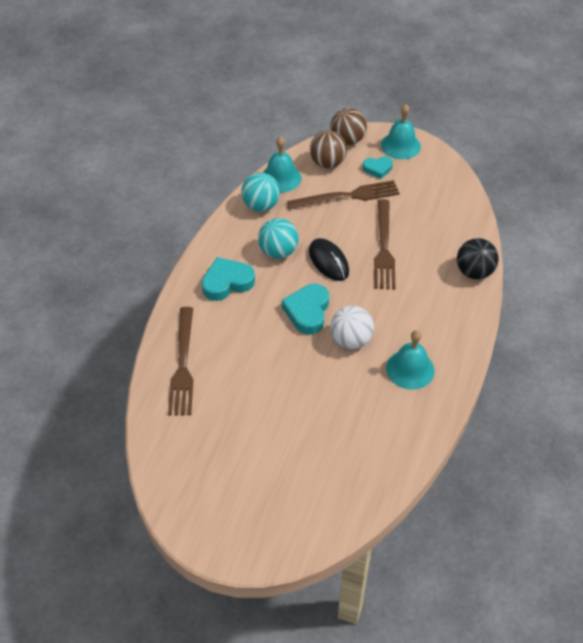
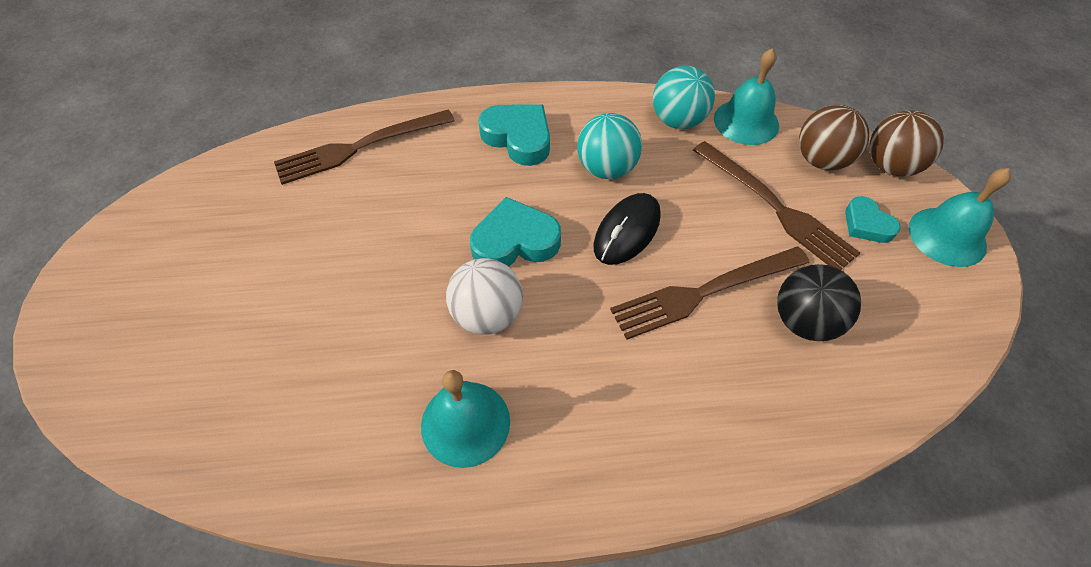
camera: 65 degrees right, 5 degrees up
black ball [457,238,499,279] -> black ball moved to [777,264,861,341]

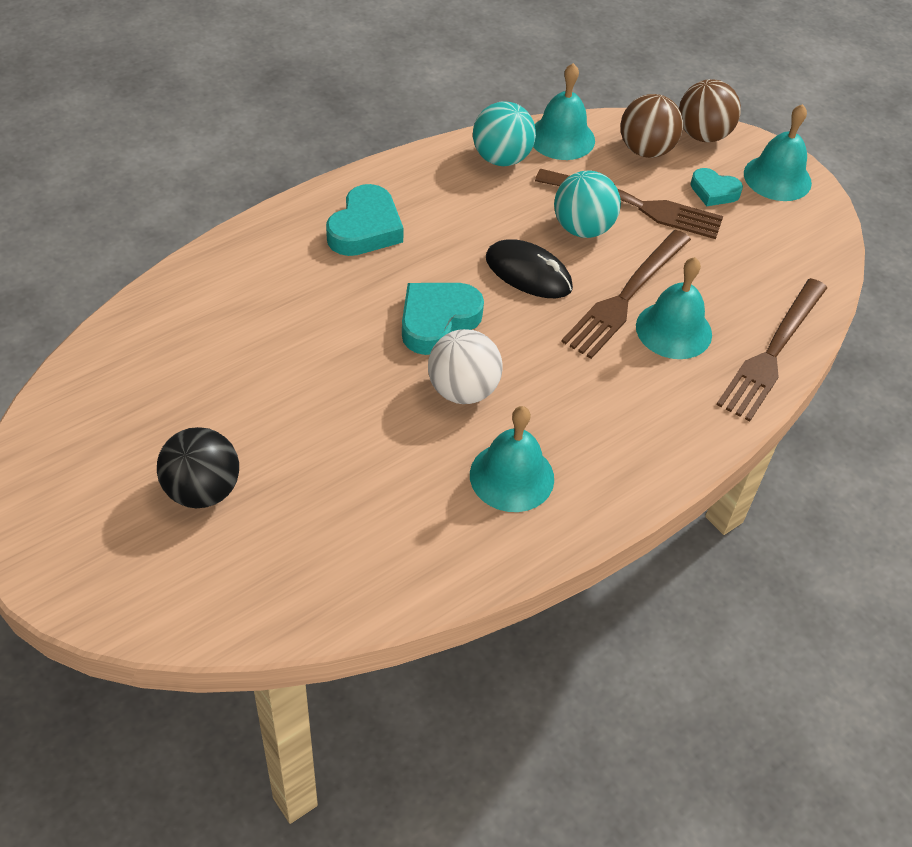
camera: 35 degrees left, 5 degrees down
brown fork [274,109,455,185] -> brown fork moved to [716,278,827,421]
turquoise heart [478,104,550,166] -> turquoise heart turned 105 degrees clockwise [326,184,404,256]
turquoise ball [577,113,642,179] -> turquoise ball moved to [554,171,621,238]
black mouse [593,193,661,265] -> black mouse turned 60 degrees counterclockwise [486,239,573,298]
black ball [777,264,861,341] -> black ball moved to [157,427,239,508]
none -> turquoise bell [636,257,712,359]

